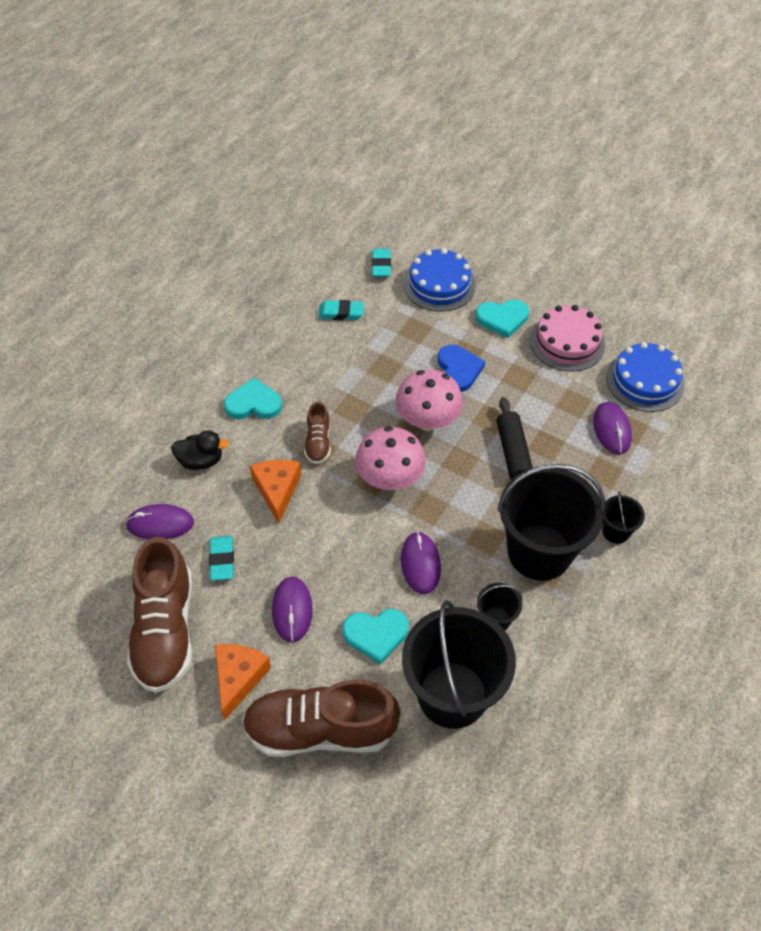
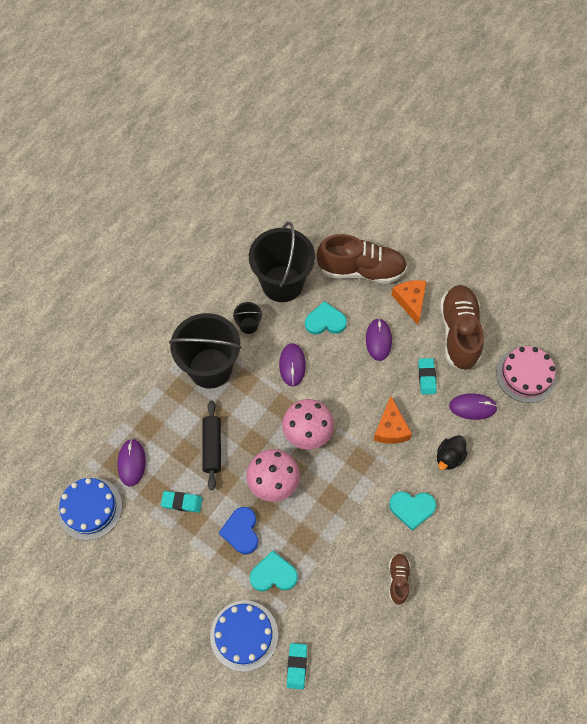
camera: 175 degrees left, 10 degrees up
black duck [171,430,229,470] -> black duck turned 60 degrees counterclockwise [437,435,468,470]
orange cheese [215,644,271,720] -> orange cheese turned 150 degrees clockwise [391,280,426,325]
brown shoe [304,402,331,464] -> brown shoe moved to [389,553,410,605]
turquoise eraser [318,300,364,320] -> turquoise eraser moved to [161,491,202,513]
turquoise heart [476,300,529,338] -> turquoise heart moved to [250,550,298,592]
pink cake [530,305,606,372] -> pink cake moved to [496,346,556,403]
black bucket [602,492,645,544] -> none

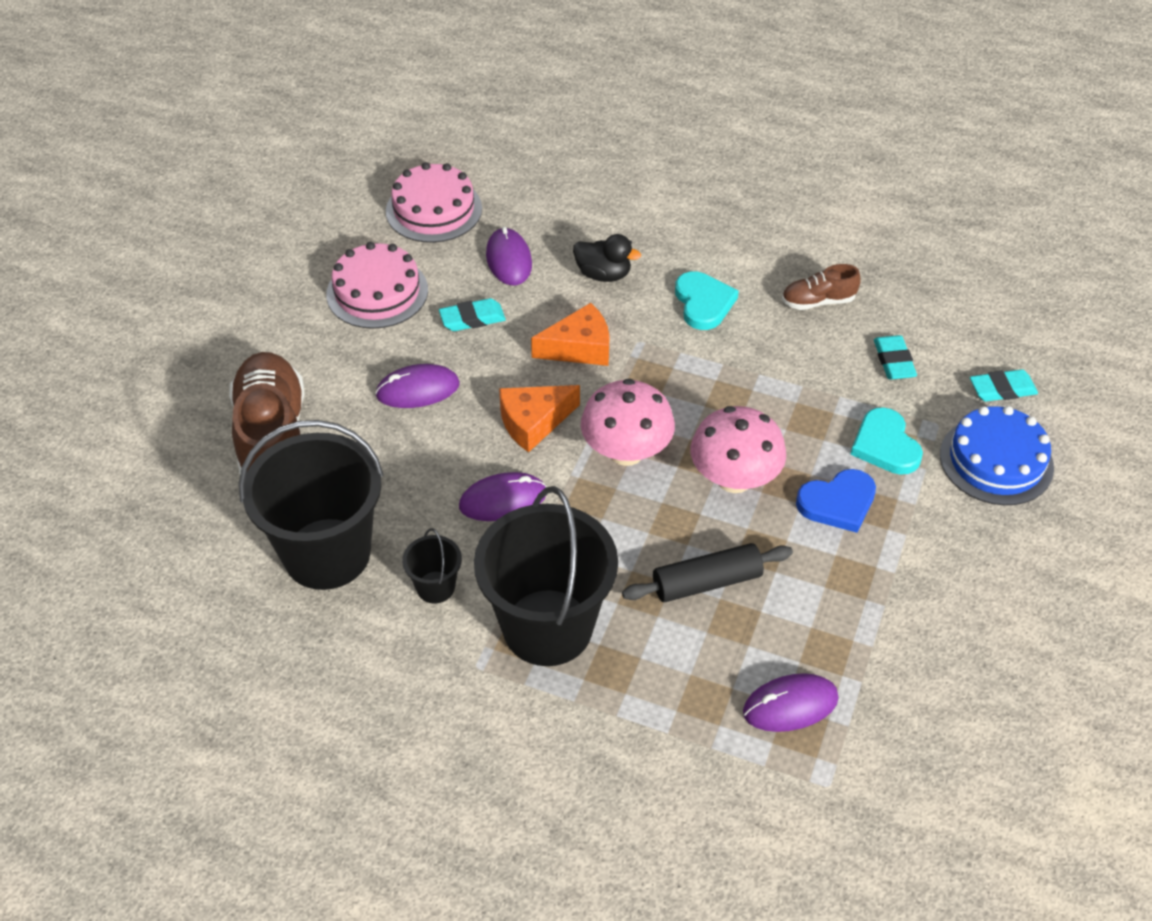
camera: 105 degrees left, 15 degrees down
blue cake [58,477,122,540] -> none
turquoise eraser [161,491,202,513] -> turquoise eraser moved to [874,335,917,380]
turquoise heart [305,301,347,335] -> none
orange cheese [391,280,426,325] -> orange cheese moved to [499,385,580,452]
brown shoe [440,285,484,371] -> pink cake [326,242,428,329]

